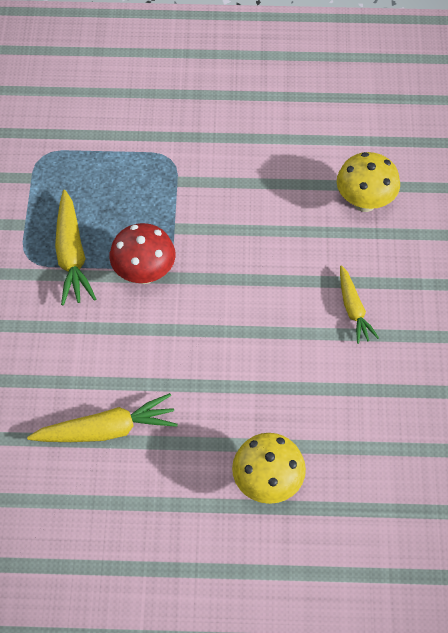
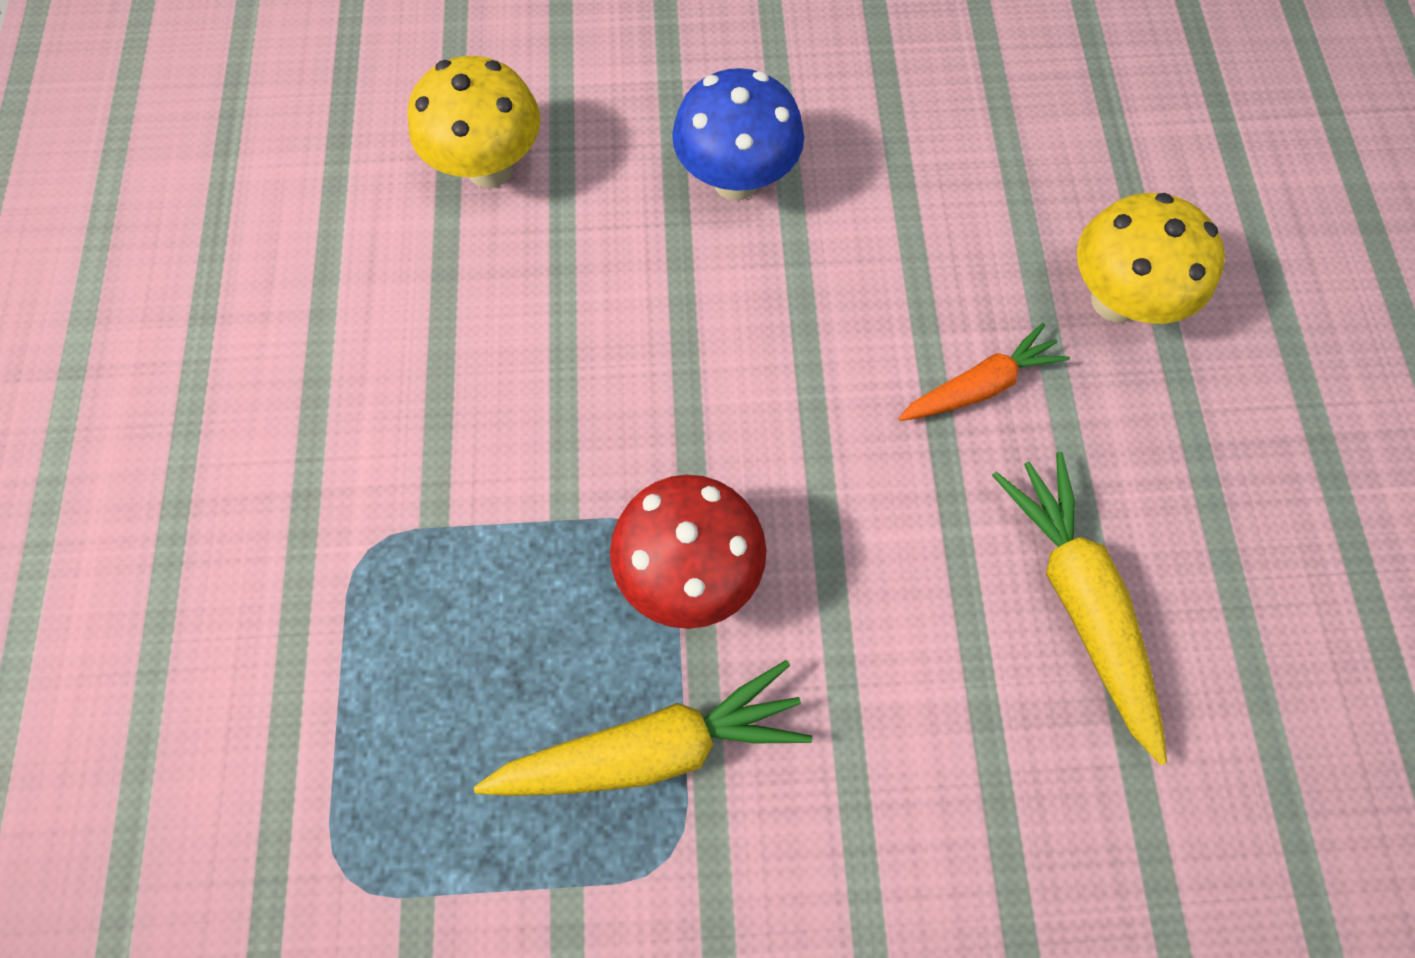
camera: 95 degrees left, 10 degrees up
yellow carrot [340,265,379,344] -> blue mushroom [672,68,804,201]
none -> orange carrot [898,323,1070,421]

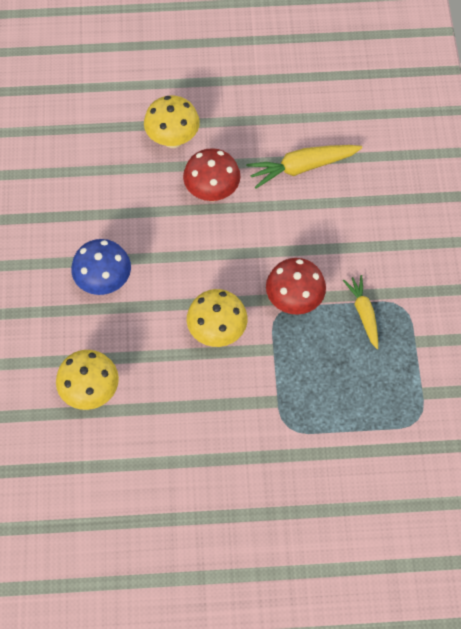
camera: 90 degrees left, 5 degrees down
yellow carrot [474,660,812,796] -> yellow carrot [343,275,378,349], size x0.65
orange carrot [898,323,1070,421] -> red mushroom [183,148,241,201]
none -> yellow mushroom [187,289,247,347]

